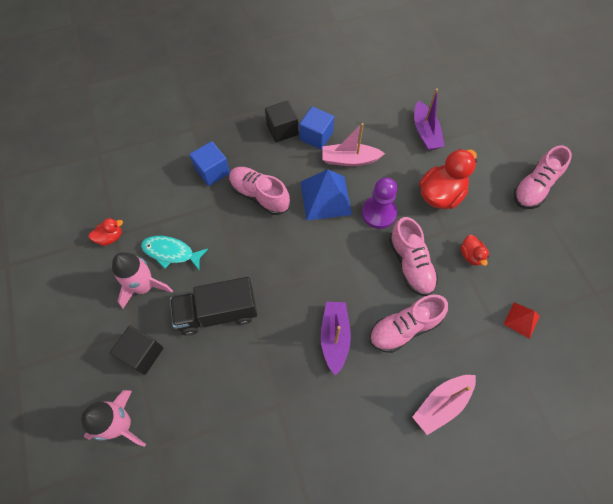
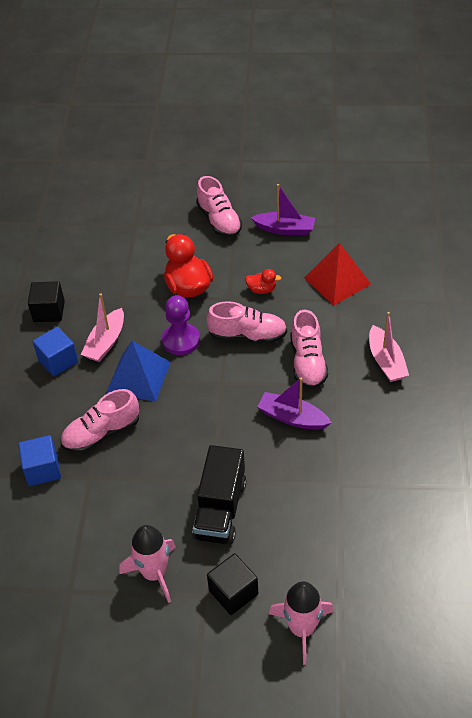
camera: 65 degrees left, 15 degrees down
red duck [89,218,123,246] -> none
turquoise fish [141,236,208,270] -> none
black cube [265,101,298,142] -> black cube moved to [28,281,65,322]
purple boat [414,88,445,151] -> purple boat moved to [251,184,315,235]
red pyramid [504,302,540,339] -> red pyramid [304,243,371,305], size x1.85

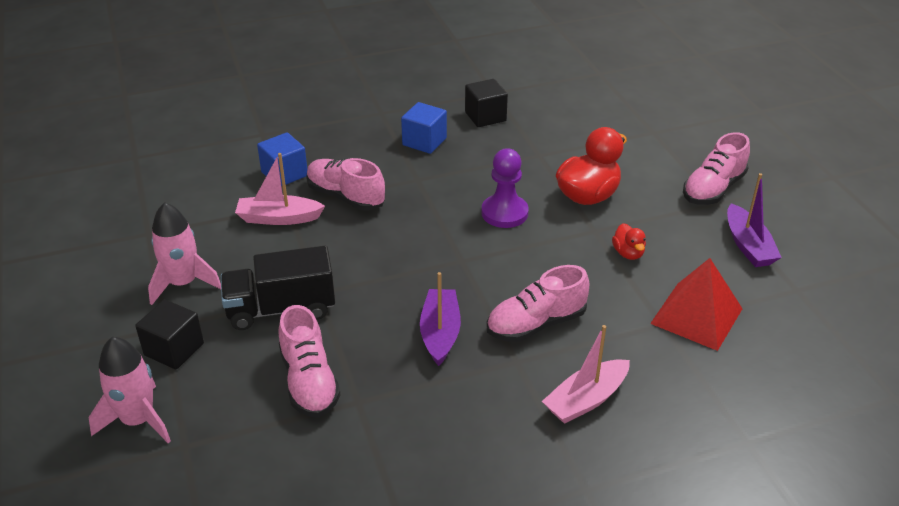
camera: 65 degrees right, 10 degrees down
pink boat [81,293,124,362] -> pink boat moved to [235,153,325,225]
blue pyramid [106,341,171,402] -> none
pink shoe [206,301,287,343] -> pink shoe moved to [278,305,340,417]

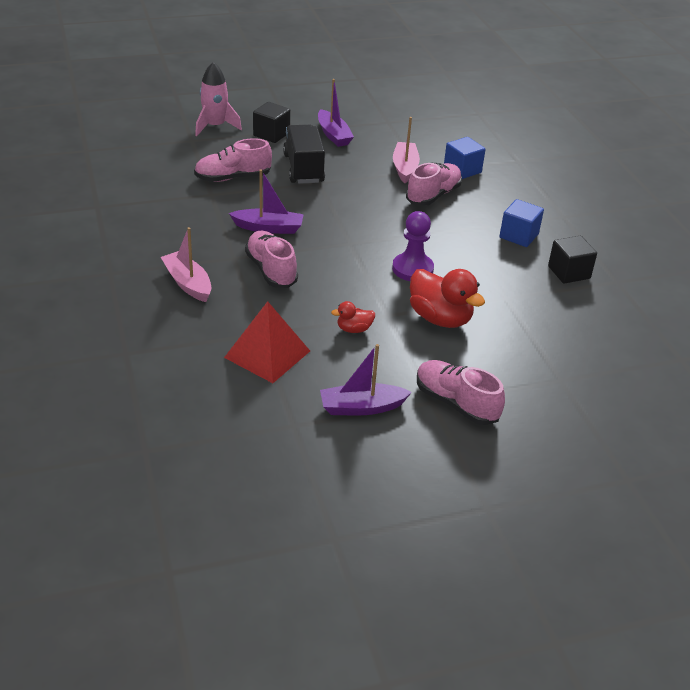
camera: 90 degrees right, 0 degrees up
pink rocket [148,202,221,305] -> purple boat [318,79,354,147]

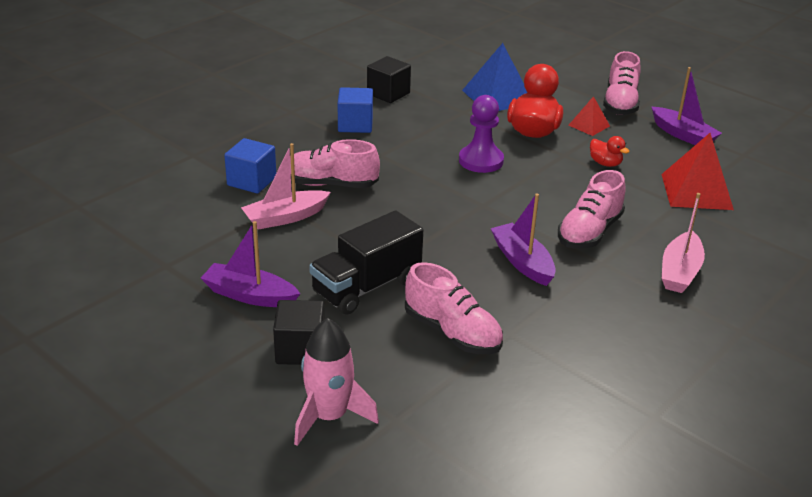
camera: 120 degrees left, 5 degrees down
purple boat [318,79,354,147] -> purple boat turned 105 degrees counterclockwise [201,221,300,307]
none -> blue pyramid [462,43,528,111]
none -> red pyramid [568,96,610,136]

